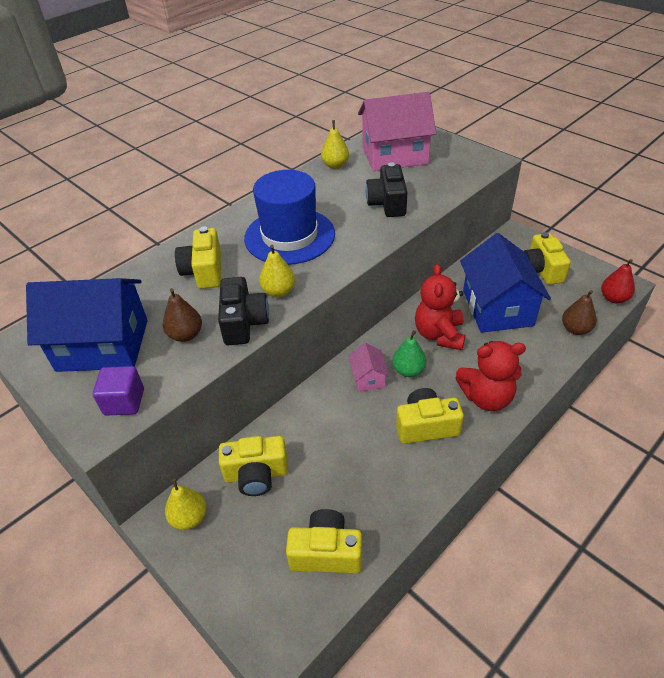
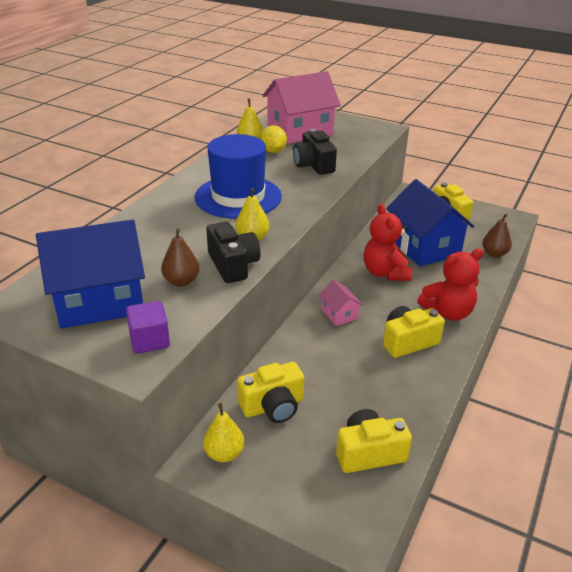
camera: 20 degrees left, 10 degrees down
yellow camera [175,227,221,289] -> none
green pear [392,330,426,377] -> none
red pear [601,259,635,303] -> none
none -> yellow lemon [261,125,287,153]

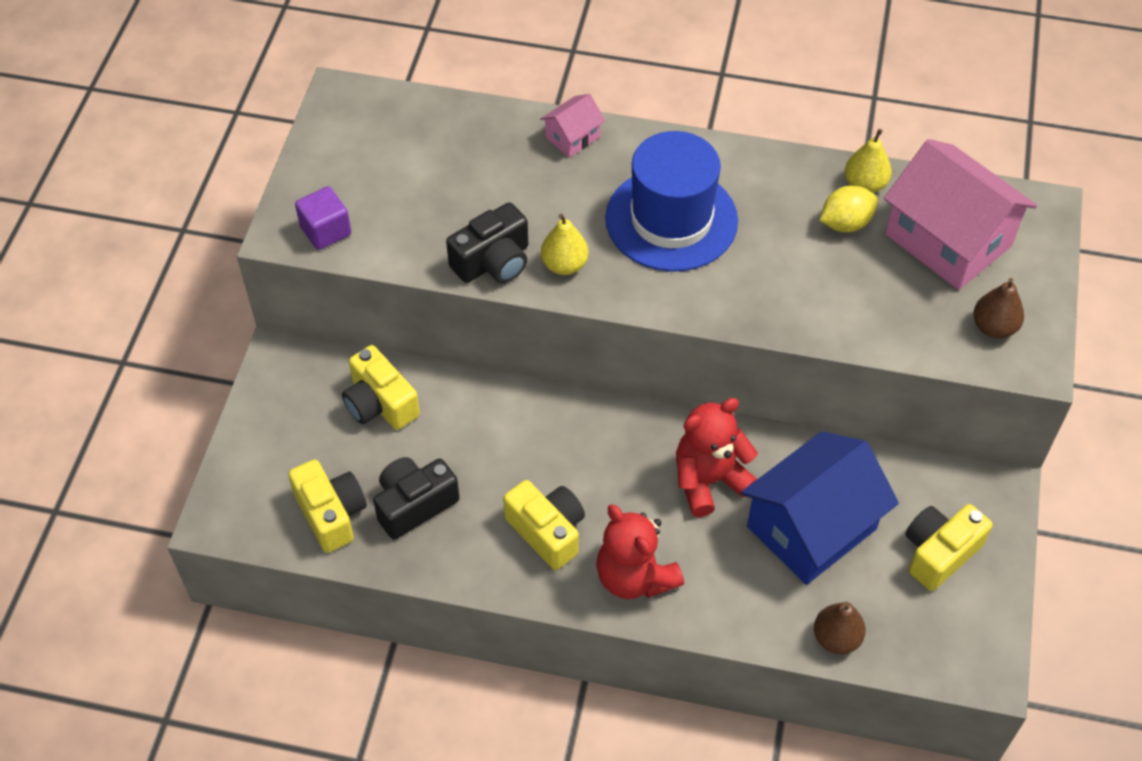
camera: 75 degrees right, 20 degrees up
blue house [36,220,145,329] -> none
brown pear [161,228,199,287] -> brown pear moved to [973,278,1024,338]
yellow pear [203,403,244,462] -> none
black camera [293,129,337,175] -> black camera moved to [373,457,460,540]
pink house [319,280,363,326] -> pink house moved to [540,94,605,158]

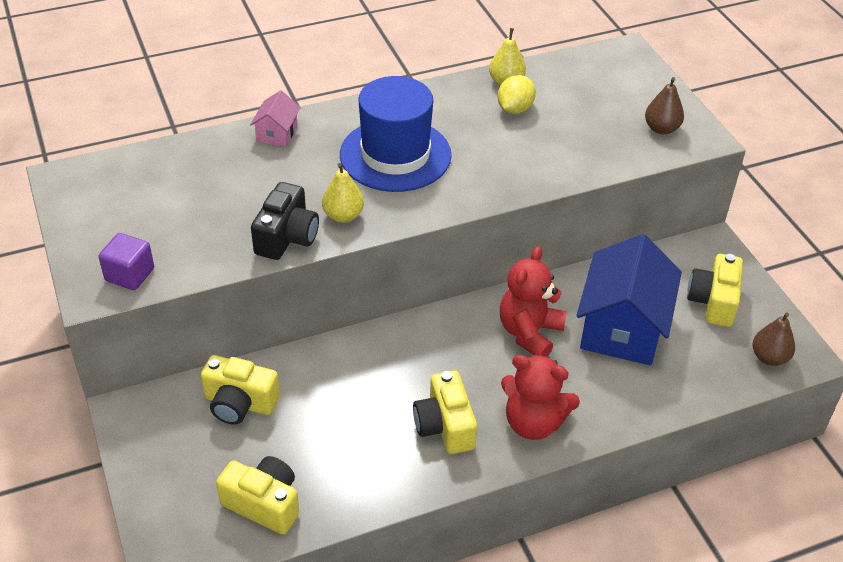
camera: 35 degrees left, 10 degrees down
black camera [373,457,460,540] -> none
yellow camera [503,480,585,570] -> yellow camera turned 120 degrees counterclockwise [413,370,477,454]
brown pear [814,602,866,654] -> brown pear moved to [753,313,795,366]
pink house [884,139,1037,290] -> none

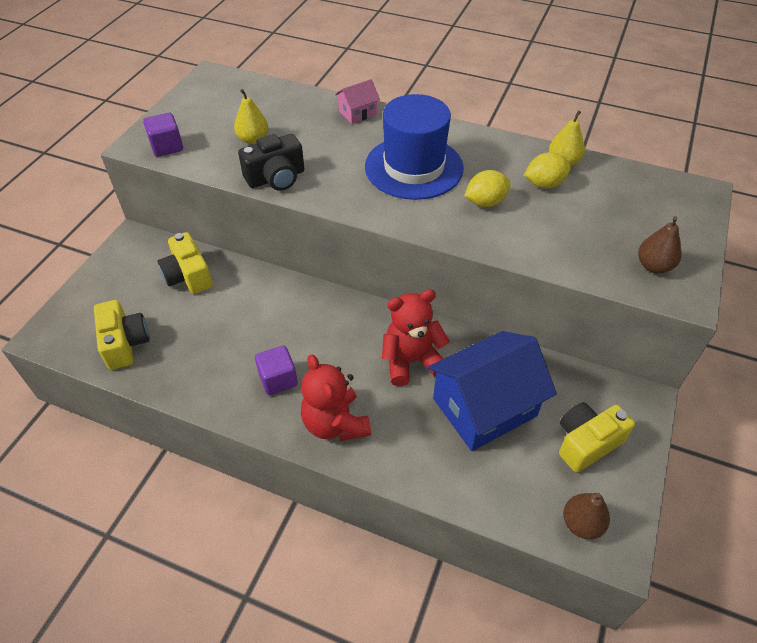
camera: 45 degrees right, 5 degrees up
yellow pear [322,163,364,223] -> yellow pear moved to [234,89,268,144]
yellow camera [413,370,477,454] -> purple cube [255,345,298,395]
none -> yellow lemon [464,170,511,207]

